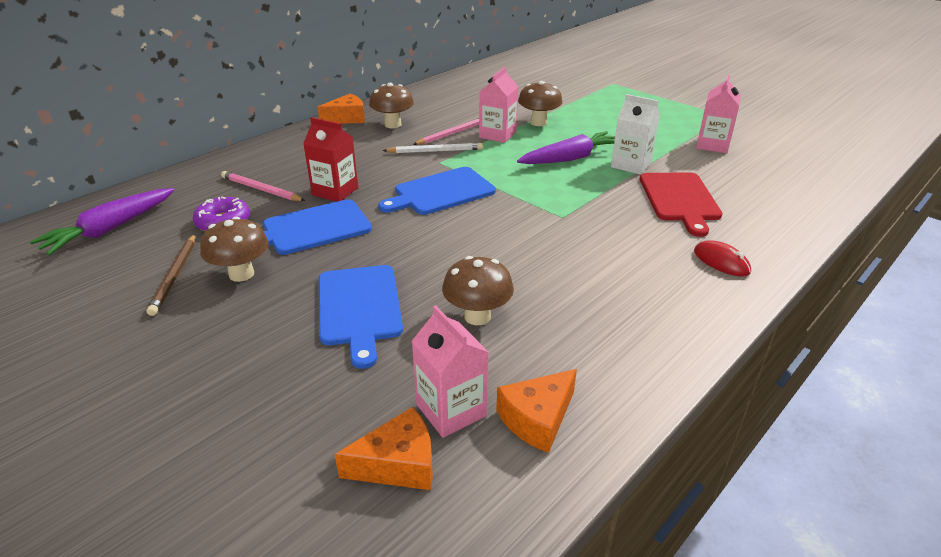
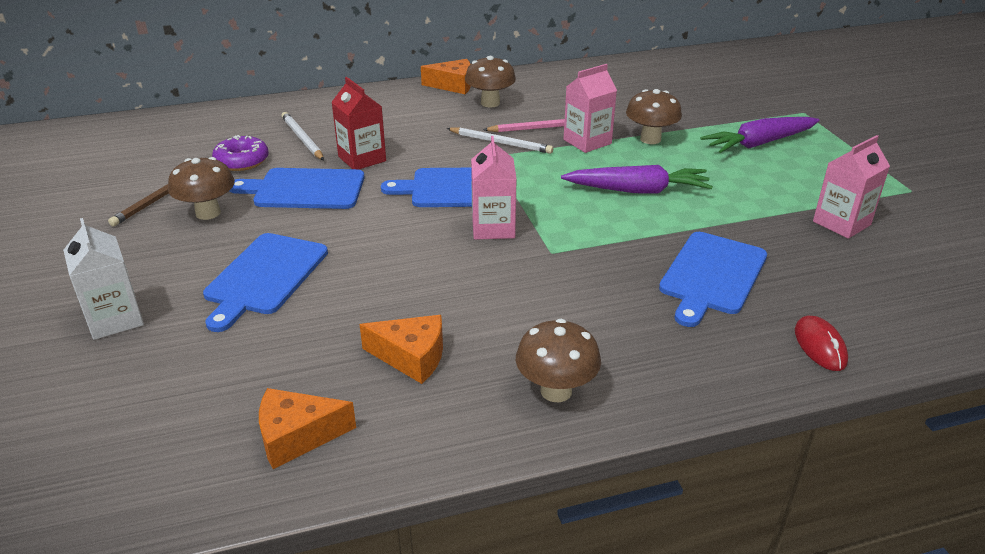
camera: 30 degrees right, 0 degrees up
purple carrot [30,188,174,255] -> purple carrot moved to [700,117,820,153]
pink pencil [221,171,305,201] -> white pencil [281,112,324,160]
orange cheese [335,407,433,490] -> orange cheese moved to [360,315,443,384]
pink carton [412,305,489,438] -> pink carton moved to [471,136,517,240]
brown mushroom [442,256,514,325] -> brown mushroom moved to [516,319,601,402]
white carton [611,94,660,175] -> white carton moved to [63,218,144,340]
red cutting board [640,172,722,237] -> blue cutting board [659,232,767,327]
red mouse [694,240,751,276] -> red mouse moved to [795,316,848,371]

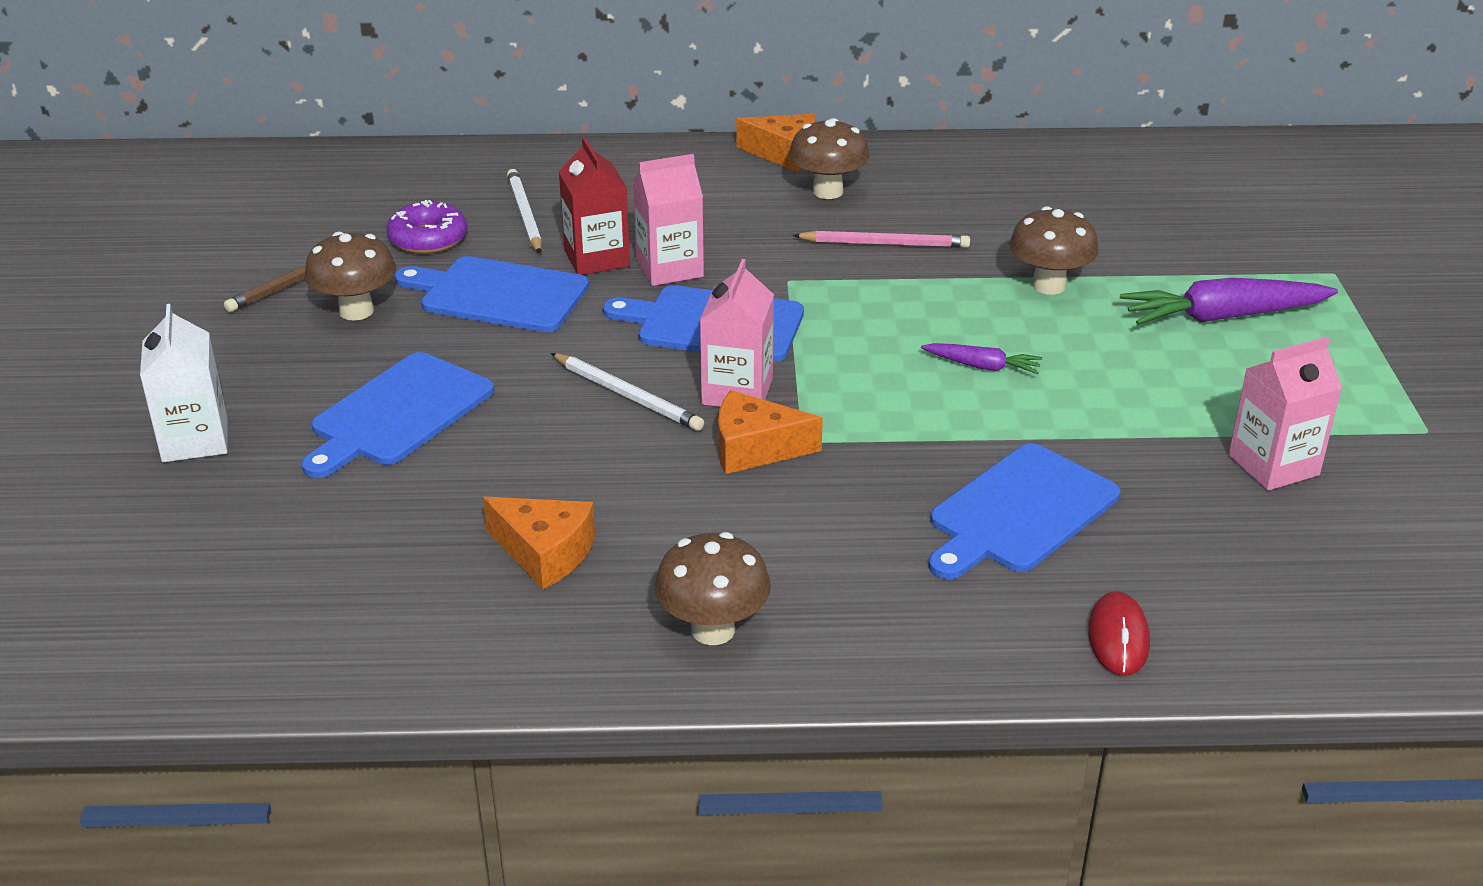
camera: 15 degrees right, 0 degrees up
orange cheese [259,388,356,469] -> orange cheese moved to [718,390,823,474]
white pencil [447,127,553,154] -> white pencil moved to [551,353,704,431]
purple carrot [561,165,713,194] -> purple carrot [921,343,1042,374], size x0.53
pink carton [564,64,617,153] -> pink carton moved to [633,154,704,286]

